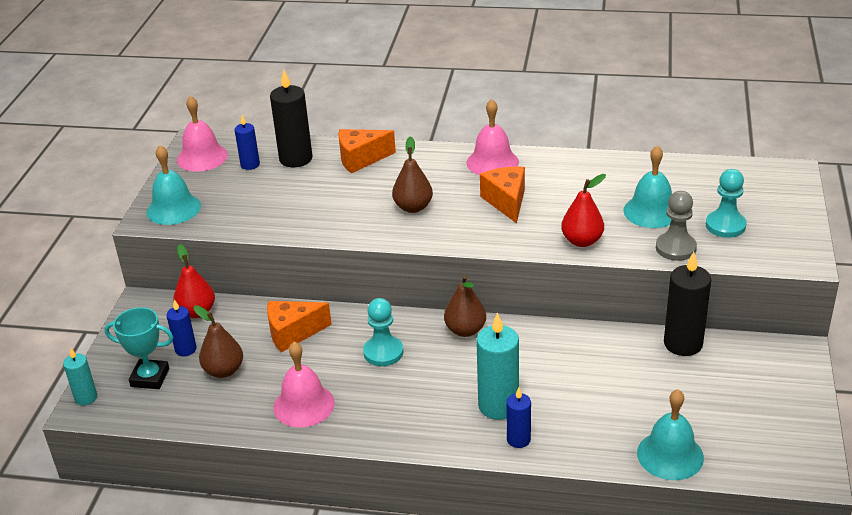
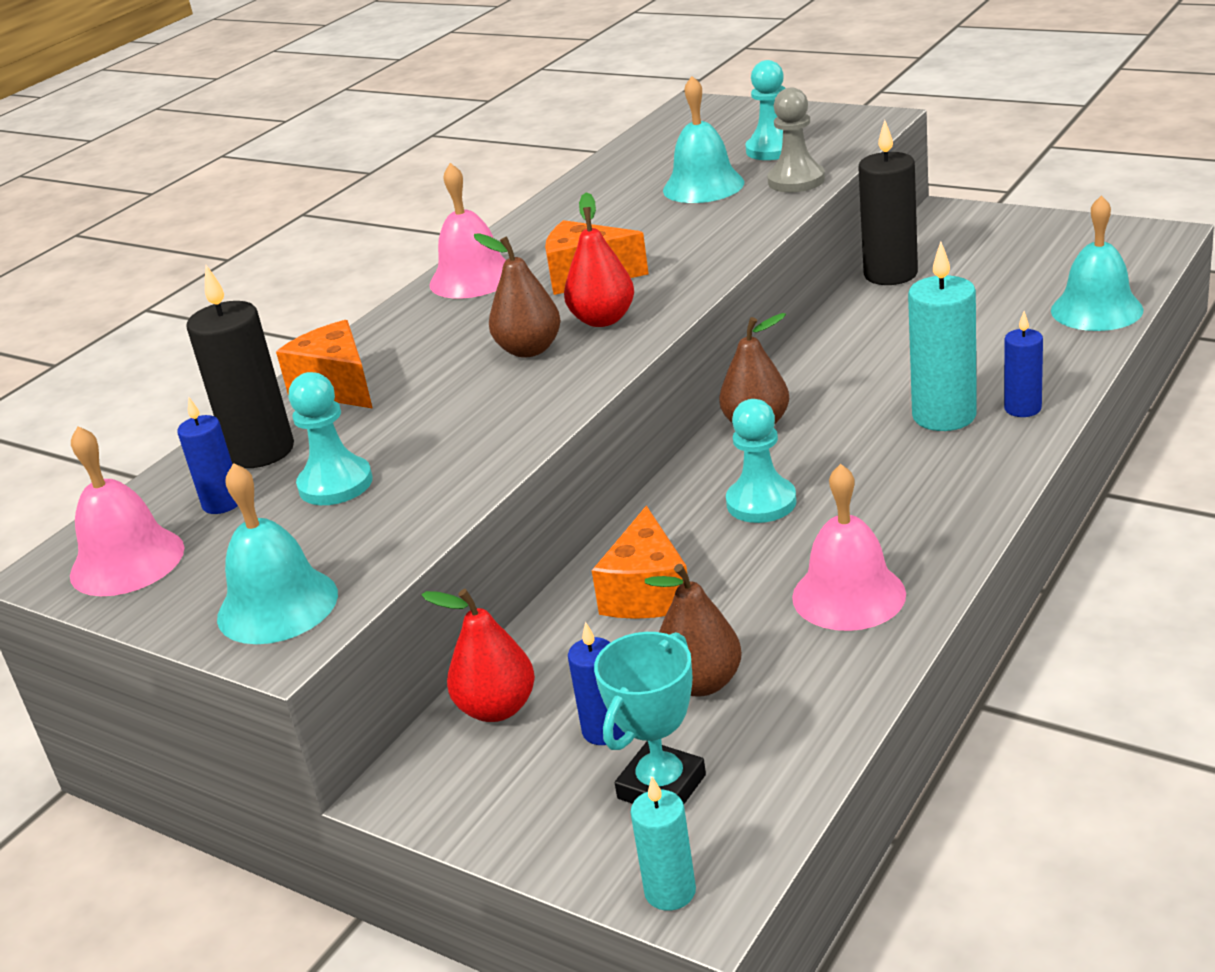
camera: 65 degrees left, 5 degrees down
orange cheese [338,129,396,174] -> orange cheese turned 135 degrees clockwise [276,320,373,409]
red pear [561,174,606,247] -> red pear moved to [564,192,634,327]
none -> turquoise pawn [289,372,373,505]

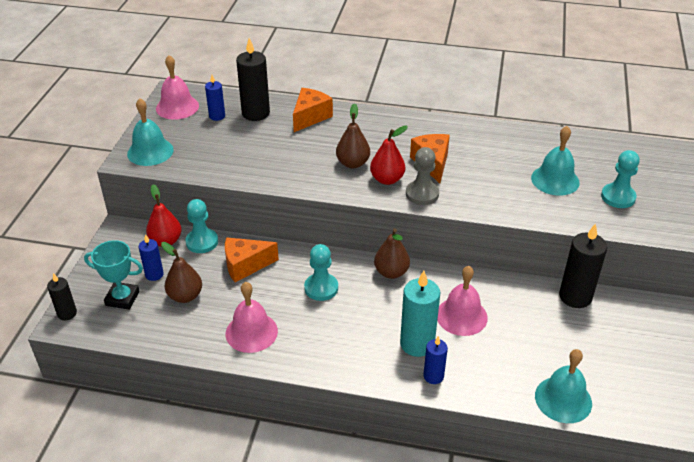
camera: 65 degrees right, 10 degrees up
turquoise pawn [289,372,373,505] -> turquoise pawn moved to [185,199,218,253]
pink bell [430,163,506,299] -> pink bell moved to [437,266,488,336]
turquoise candle [630,777,696,911] -> black candle [47,273,77,320]
grey pawn [767,87,825,192] -> grey pawn moved to [406,147,439,205]

